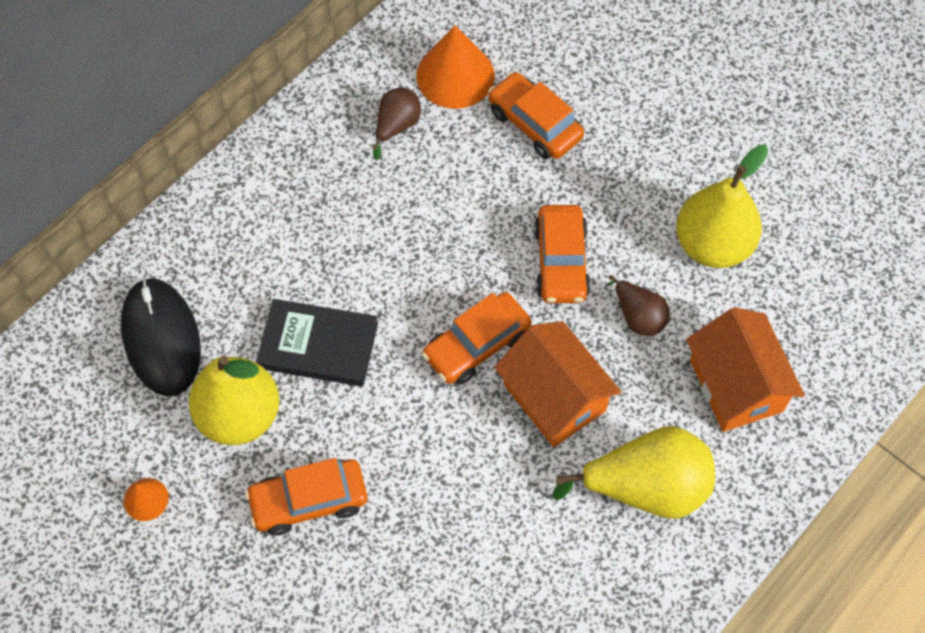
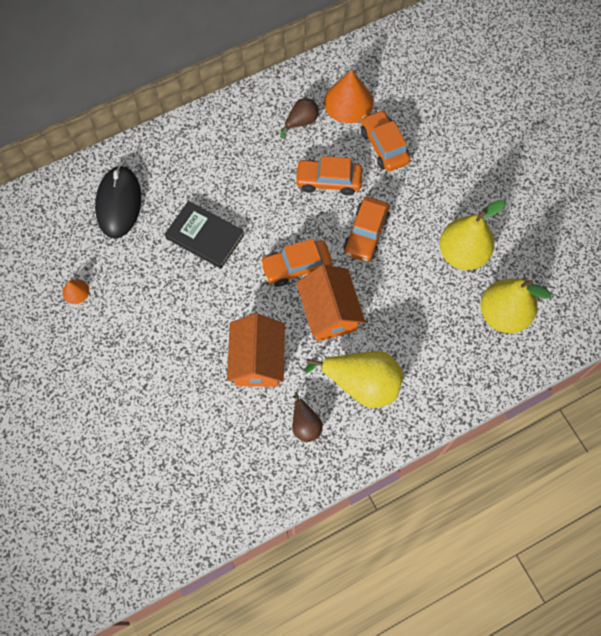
camera: 20 degrees right, 5 degrees up
yellow pear [189,356,279,445] -> yellow pear moved to [480,279,551,333]
orange car [245,458,367,536] -> orange car moved to [295,156,362,196]
brown pear [605,275,670,336] -> brown pear moved to [292,392,323,442]
orange house [686,307,805,432] -> orange house moved to [227,313,285,387]

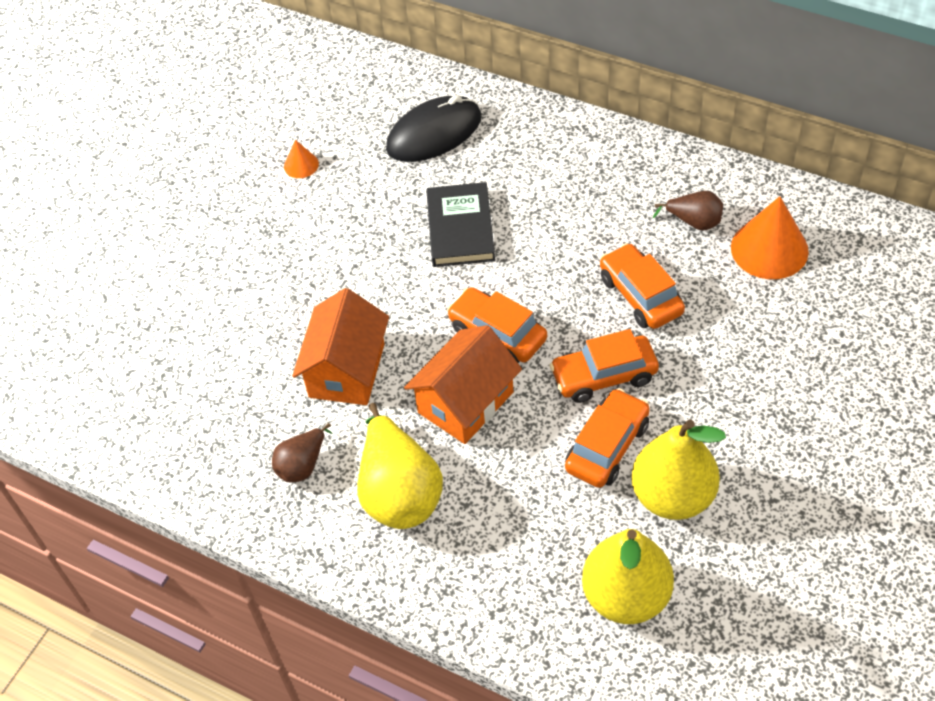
camera: 60 degrees right, 15 degrees down
orange house [227,313,285,387] -> orange house turned 45 degrees counterclockwise [292,288,389,405]
orange car [361,110,410,171] -> orange car moved to [565,388,650,488]

